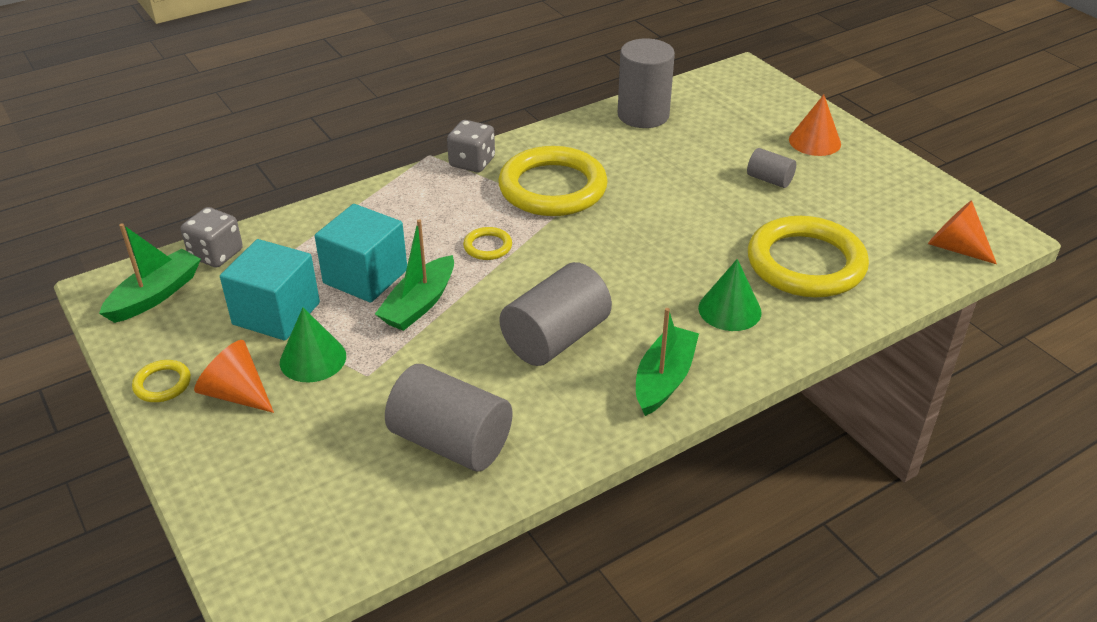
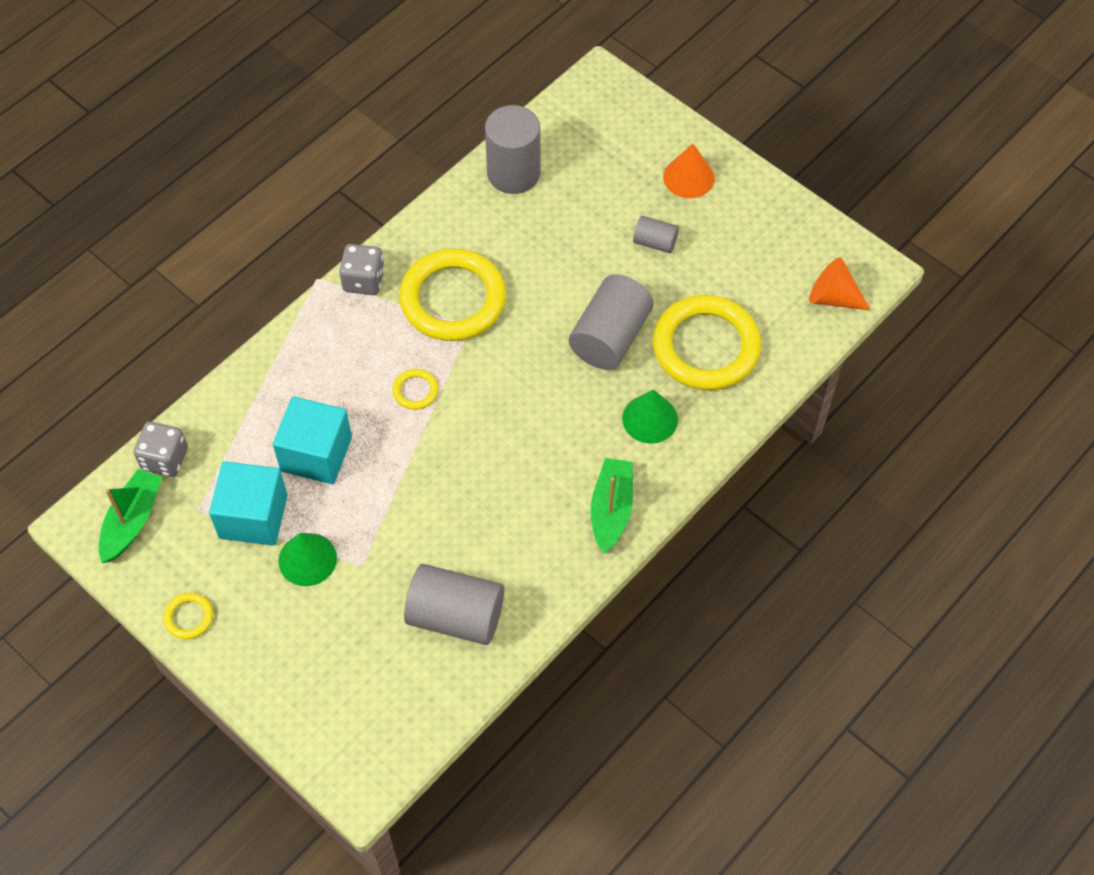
camera: 15 degrees left, 20 degrees up
orange cone [194,340,274,413] -> none
green boat [375,220,454,331] -> none
grey cylinder [499,262,612,366] -> grey cylinder moved to [569,274,654,370]

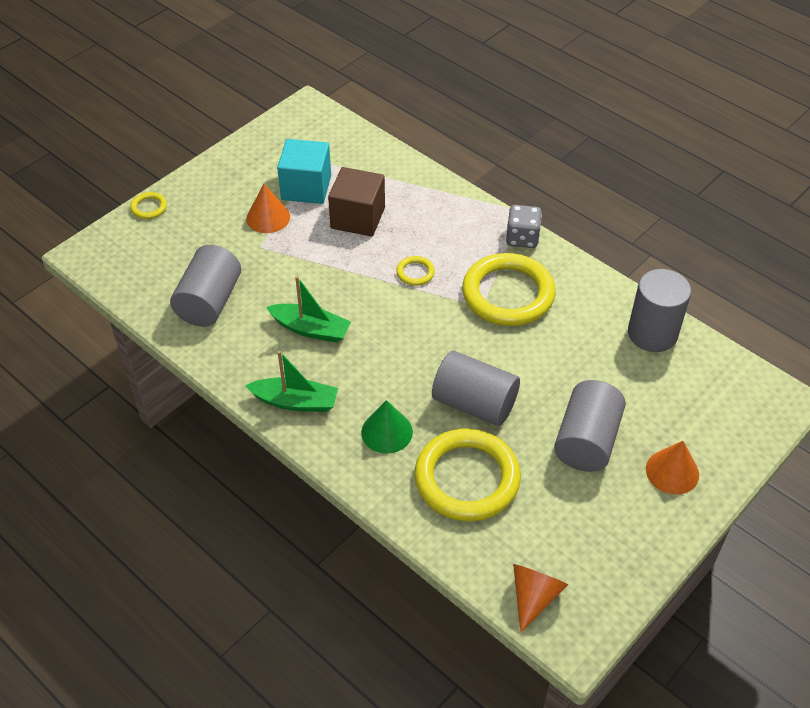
camera: 90 degrees right, 10 degrees down
green boat [99,469,162,563] -> green boat moved to [266,276,351,343]
grey dice [134,421,188,477] -> none
yellow ring [163,593,213,639] -> yellow ring moved to [130,192,167,219]
turquoise cube [273,396,352,484] -> brown cube [328,167,385,237]
green cone [278,533,337,586] -> orange cone [246,184,290,233]
grey cylinder [633,216,679,253] -> grey cylinder [554,380,626,472], size x1.94

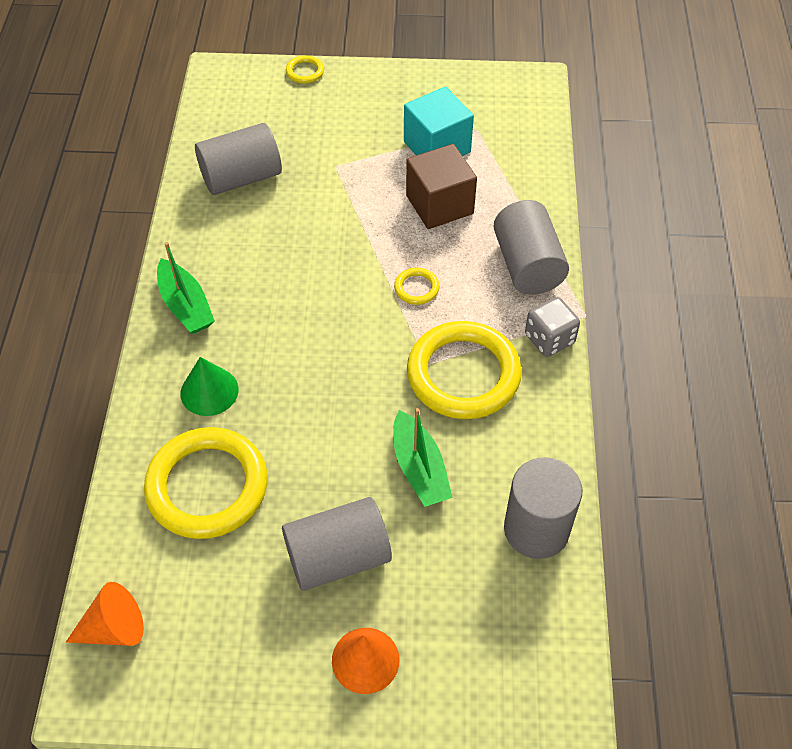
camera: 50 degrees right, 5 degrees up
orange cone [246,184,290,233] -> none
green boat [266,276,351,343] -> green boat moved to [393,408,453,507]
grey cylinder [432,351,520,426] -> grey cylinder moved to [494,200,569,295]

